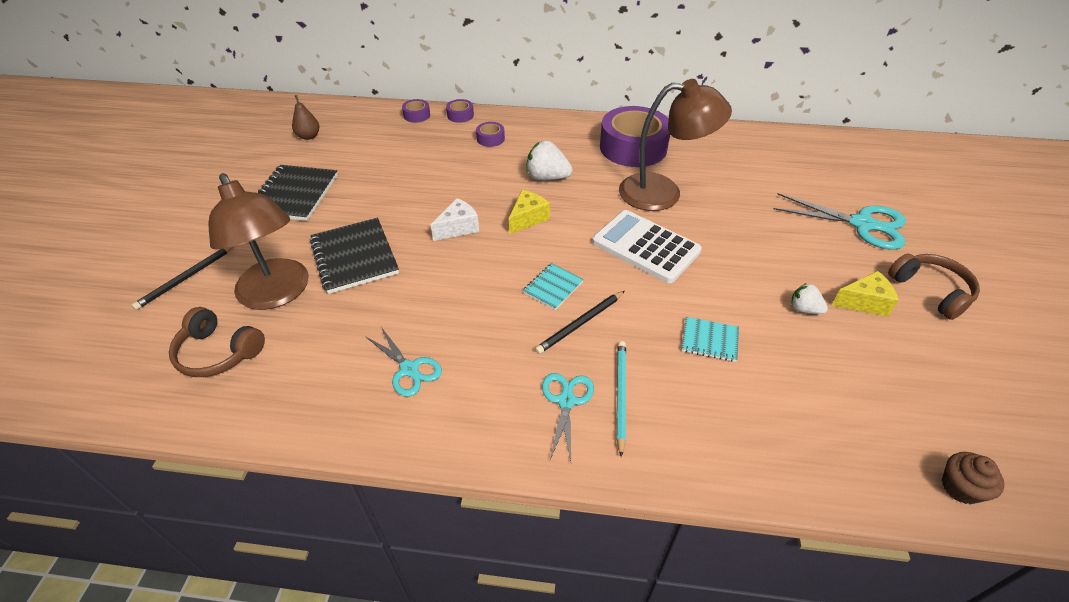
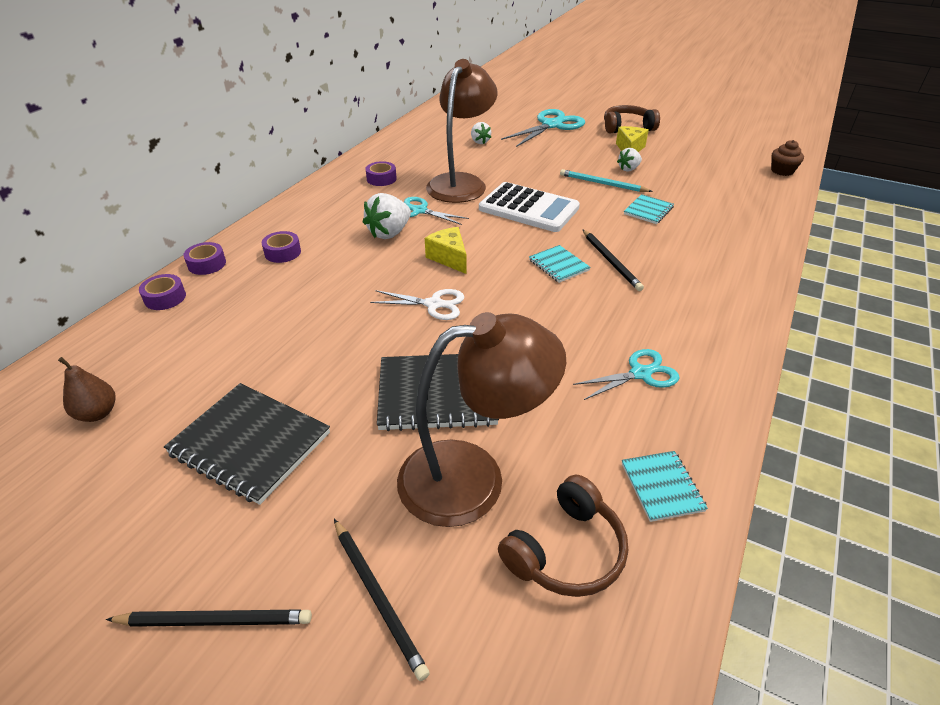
camera: 70 degrees left, 5 degrees down
white cheese [431,198,479,241] -> white scissors [370,289,464,320]
turquoise scissors [542,373,594,461] -> turquoise scissors moved to [404,197,469,225]
white calculator [592,210,702,283] -> white calculator turned 120 degrees counterclockwise [479,182,580,232]
purple tape [600,106,670,167] -> purple tape [365,161,397,186], size x0.42
turquoise pencil [617,341,626,457] -> turquoise pencil moved to [560,169,653,192]
none -> black pencil [106,609,312,627]
none -> white strawberry [471,122,491,144]
none -> turquoise notebook [622,451,708,522]

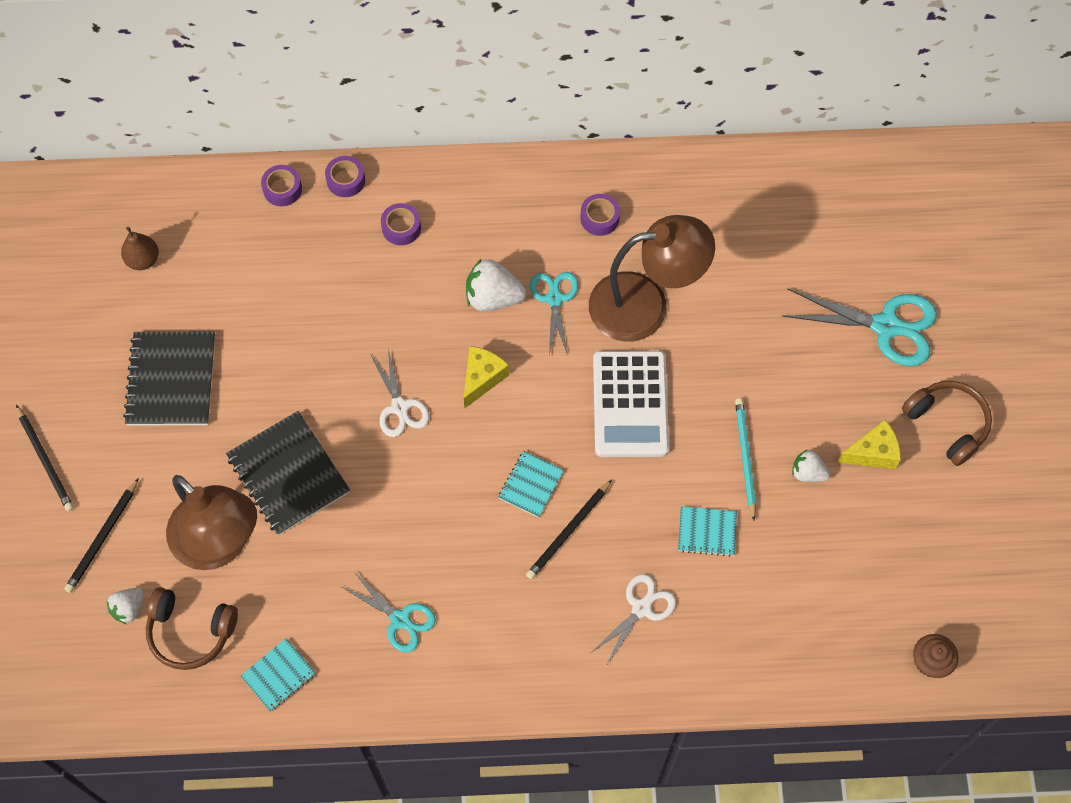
camera: 60 degrees right, 25 degrees up
white strawberry [471,122,491,144] -> white strawberry moved to [106,588,144,625]
none -> white scissors [591,574,676,666]

